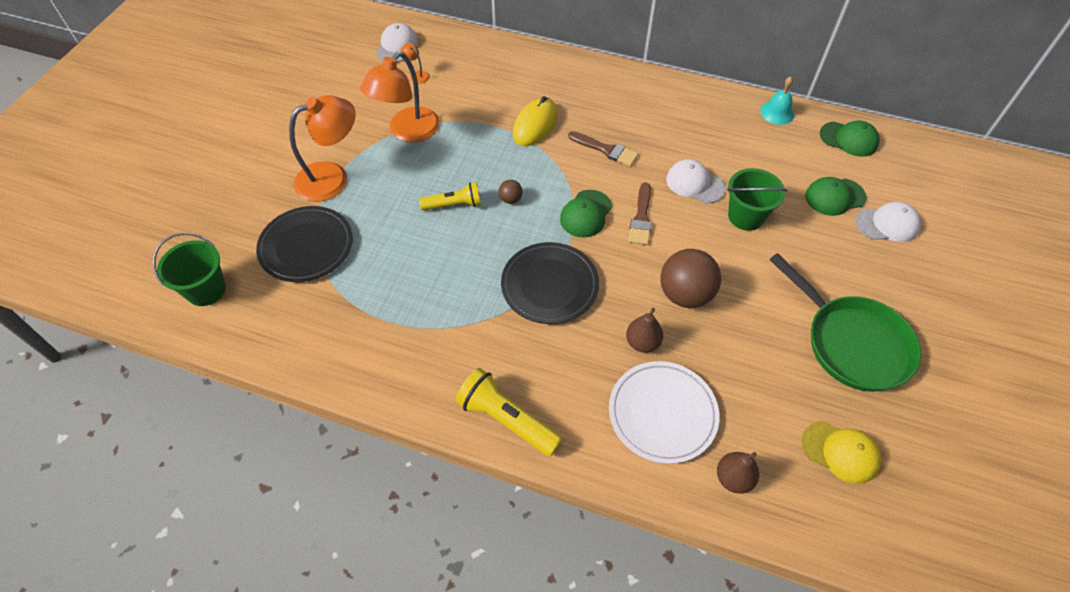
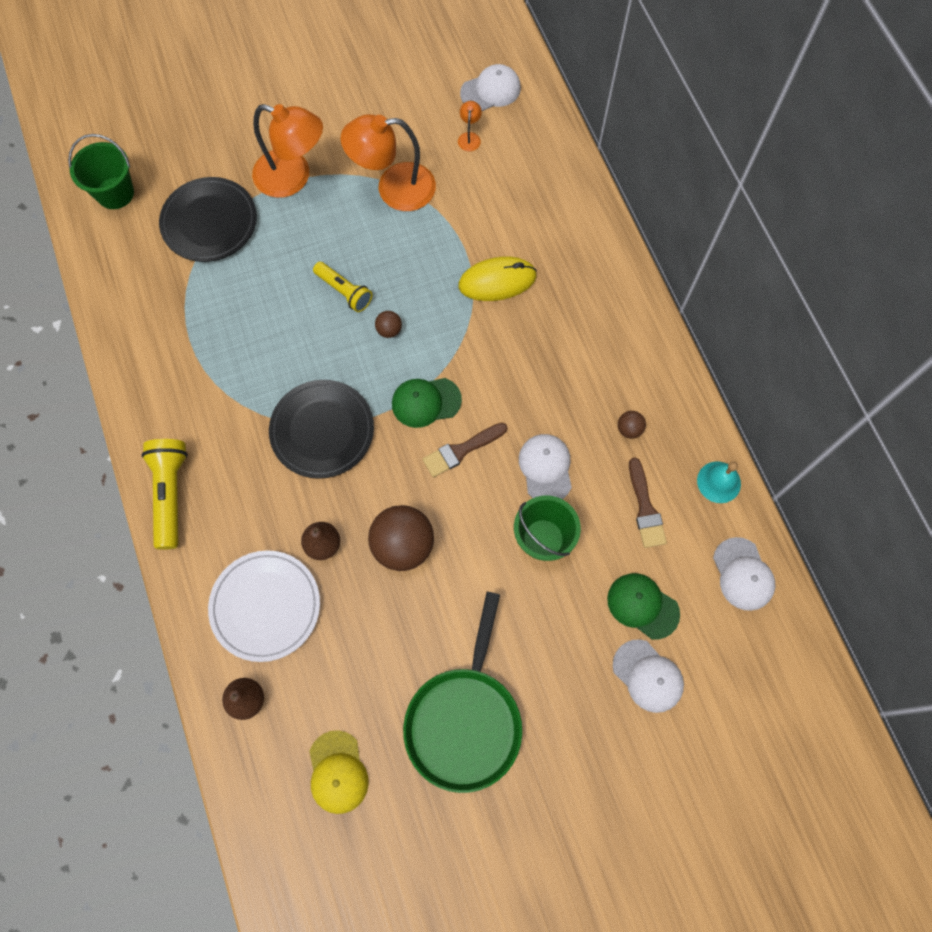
camera: 50 degrees right, 15 degrees up
brown brush [568,131,639,166] -> brown brush moved to [629,457,667,548]
green cap [820,121,879,157] -> white cap [713,537,775,611]
none -> brown ball [618,411,646,439]

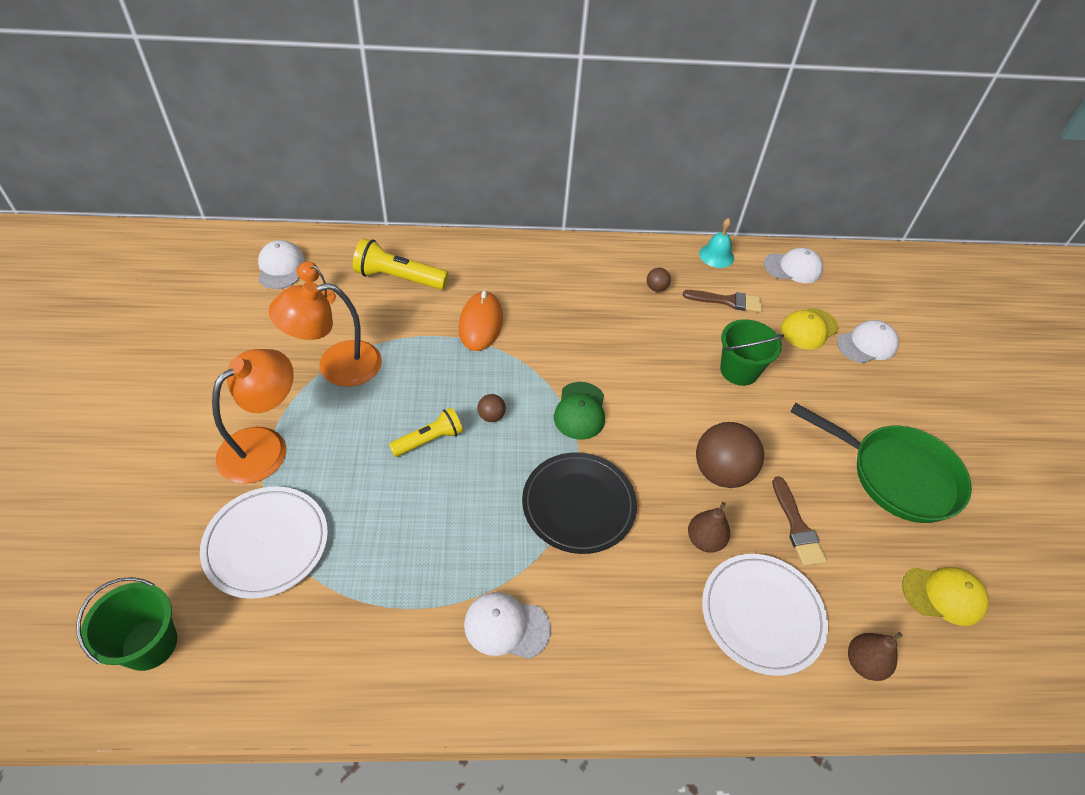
camera: 75 degrees left, 20 degrees down
yellow flashlight [141,439,188,550] -> yellow flashlight moved to [353,238,449,290]
black plate [159,177,257,262] -> white plate [200,486,328,599]
orange lamp [341,114,436,211] -> orange lamp turned 60 degrees clockwise [269,282,382,387]
brown brush [423,423,507,477] -> brown brush moved to [772,476,827,566]
yellow mouse [459,256,537,301] -> orange mouse [459,290,503,351]
white cap [519,434,572,499] -> white cap moved to [464,592,551,659]
green cap [607,573,680,639] -> yellow cap [781,308,839,350]

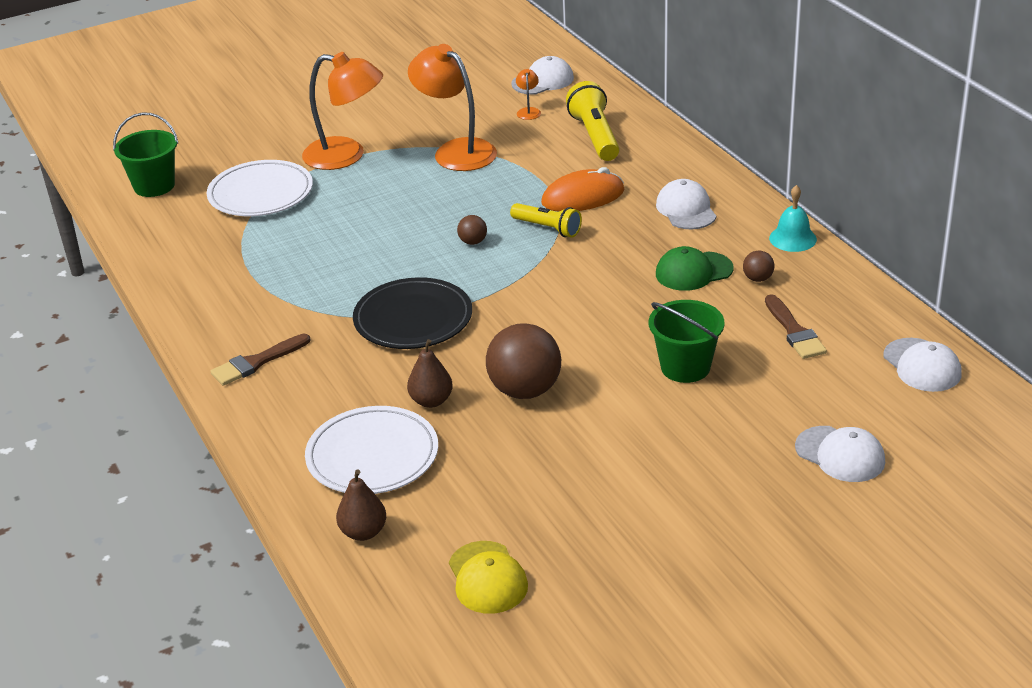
camera: 70 degrees right, 15 degrees down
yellow flashlight [389,408,463,457] -> yellow flashlight moved to [510,203,582,237]
white cap [464,592,551,659] -> white cap moved to [656,179,716,229]
green cap [554,382,605,440] -> green cap moved to [656,246,733,291]
turquoise bell [699,218,734,268] -> turquoise bell moved to [769,185,817,252]
brown brush [772,476,827,566] -> brown brush moved to [210,334,310,386]
yellow cap [781,308,839,350] -> none
green pan [790,403,972,523] -> none

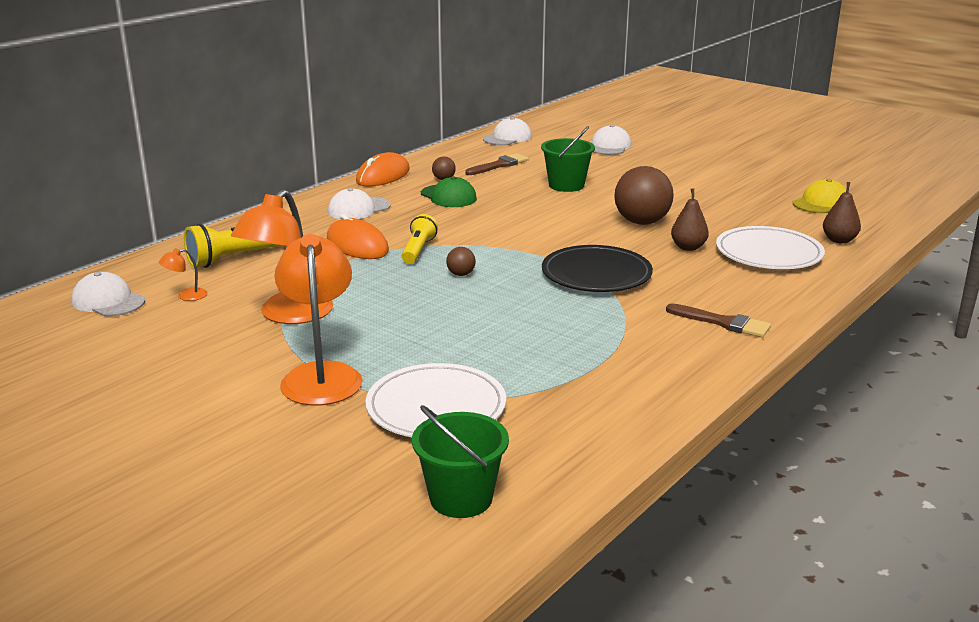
camera: 115 degrees left, 10 degrees down
turquoise bell [769,185,817,252] -> orange mouse [356,152,410,187]

